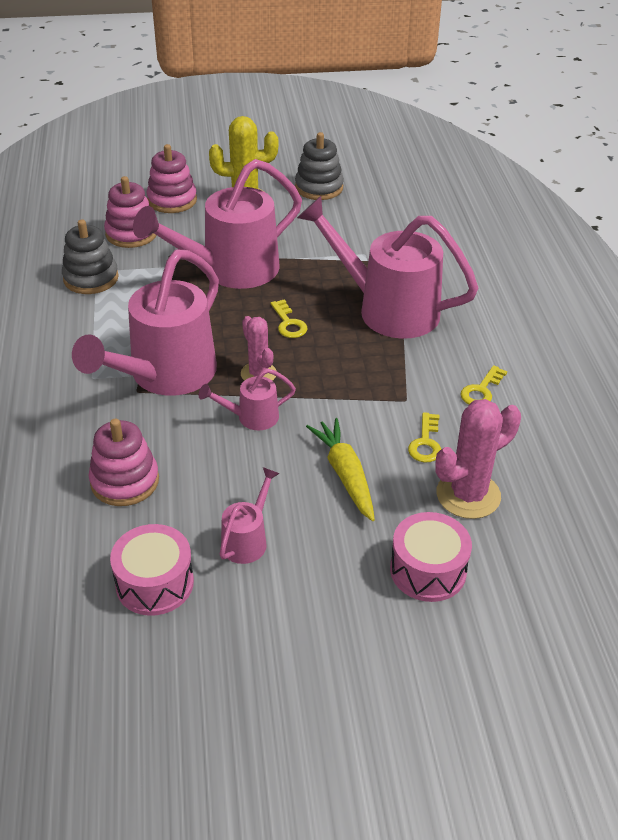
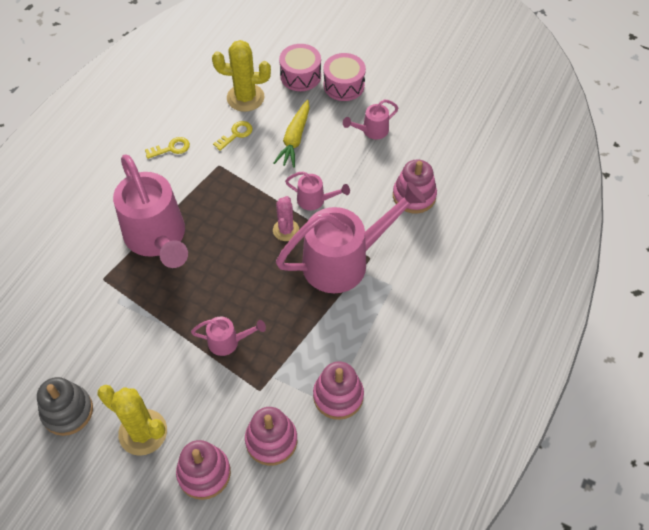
camera: 145 degrees left, 15 degrees up
grey stacking toy [62,219,119,294] -> pink stacking toy [313,361,364,420]
pink drum [110,524,194,616] -> pink drum moved to [324,53,366,101]
pink watering can [133,159,302,289] -> pink watering can [191,317,266,356], size x0.45
yellow key [270,299,307,338] -> none
pink cactus [435,399,521,519] -> yellow cactus [212,40,271,112]

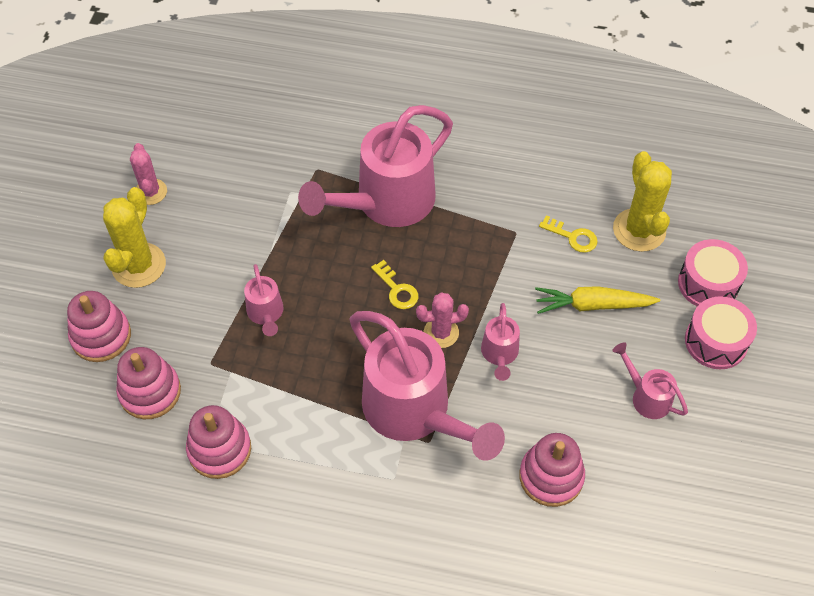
camera: 75 degrees right, 0 degrees up
grey stacking toy [37,377,93,436] -> pink cactus [130,143,167,205]
yellow key [145,137,190,159] -> yellow key moved to [371,260,418,309]

